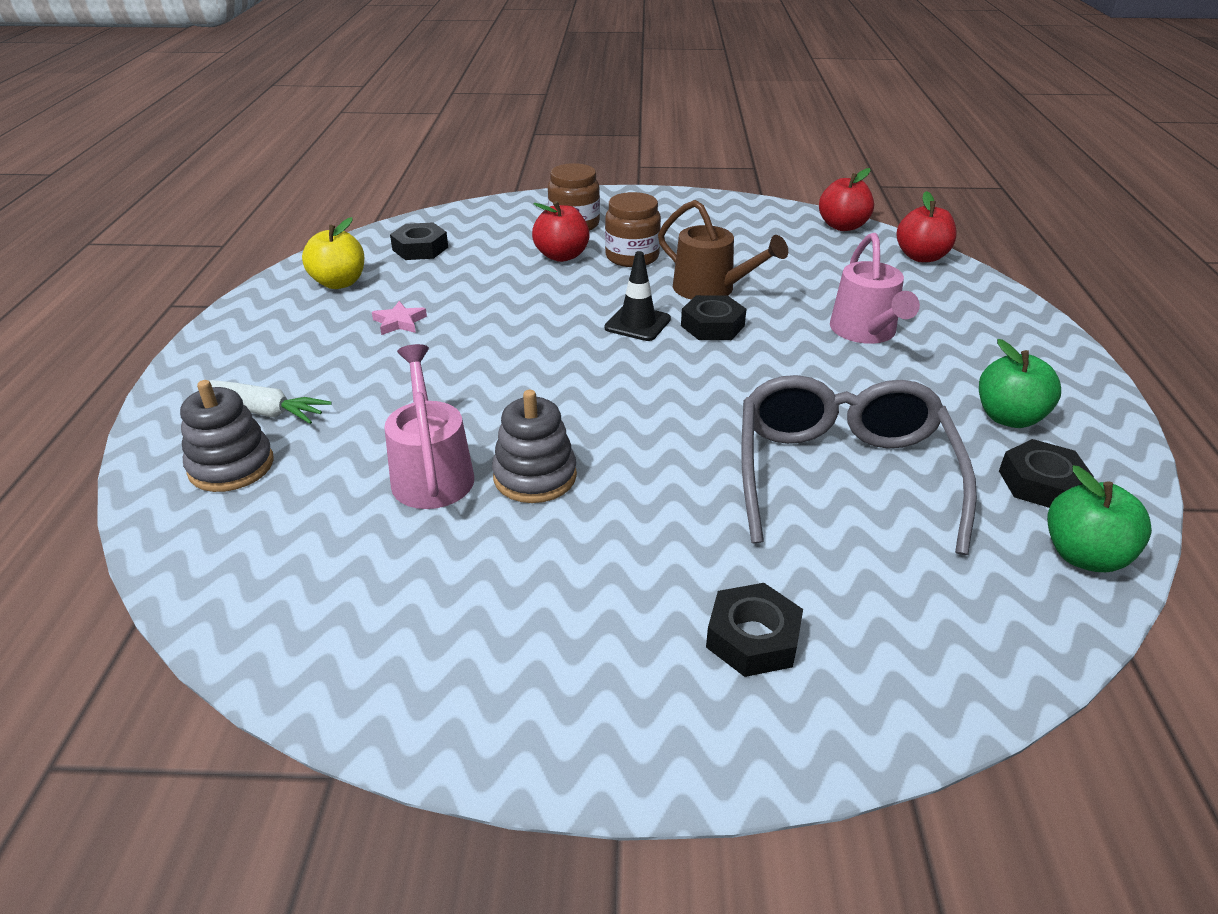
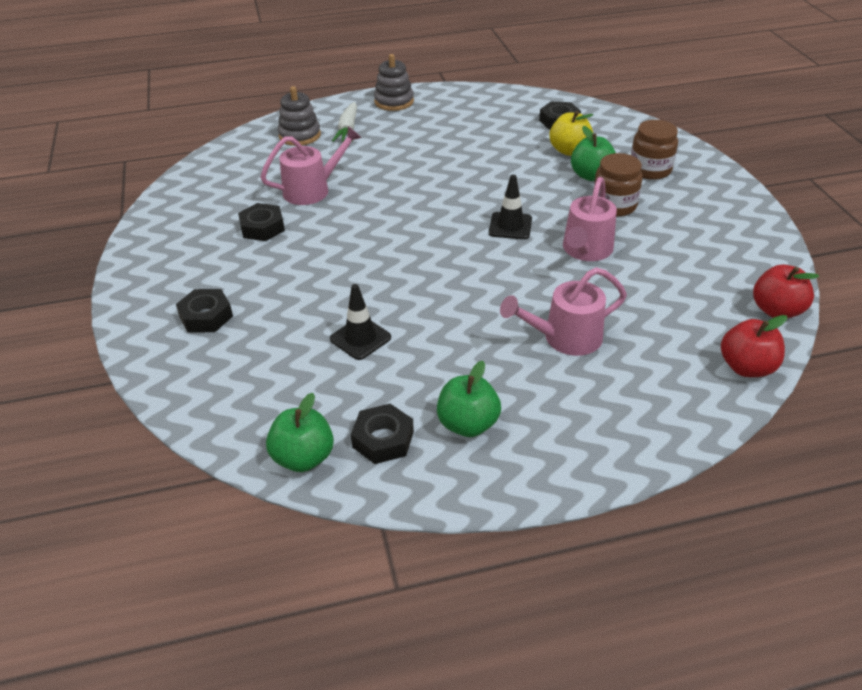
camera: 75 degrees right, 5 degrees up
yellow apple [302,217,364,289] -> yellow apple moved to [549,111,593,156]
pink star [372,301,427,335] -> none
grey stacking toy [492,390,577,503] -> grey stacking toy moved to [374,54,414,111]
red apple [532,201,590,262] -> green apple [571,126,616,181]
brown watering can [658,200,788,300] -> pink watering can [563,177,617,261]
black nut [681,295,746,340] -> black nut moved to [238,203,285,241]
grey glasses [741,375,977,555] -> black traffic cone [330,284,391,360]

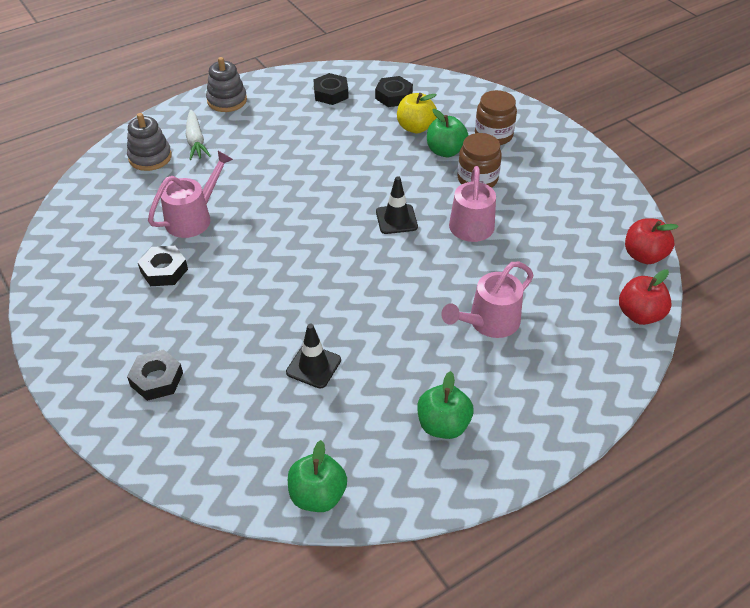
camera: 20 degrees left, 5 degrees up
black nut [351,404,414,464] -> black nut moved to [313,73,349,105]

